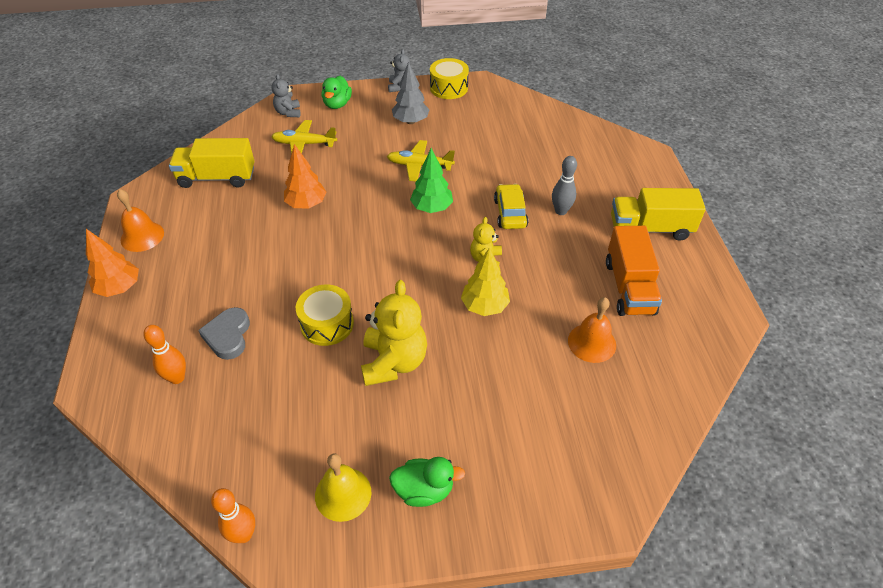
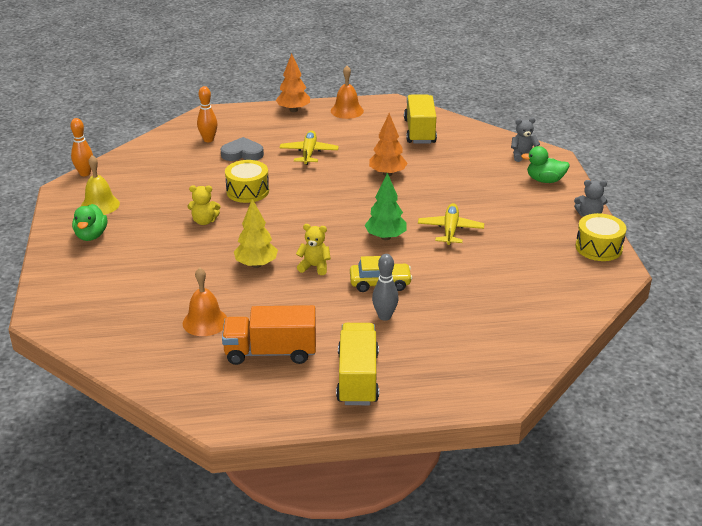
camera: 90 degrees right, 15 degrees down
yellow plane [271,120,337,154] -> yellow plane moved to [279,130,339,165]
yellow teddy bear [361,280,427,386] -> yellow teddy bear [187,185,221,225], size x0.54
grey tree [392,62,430,124] -> none

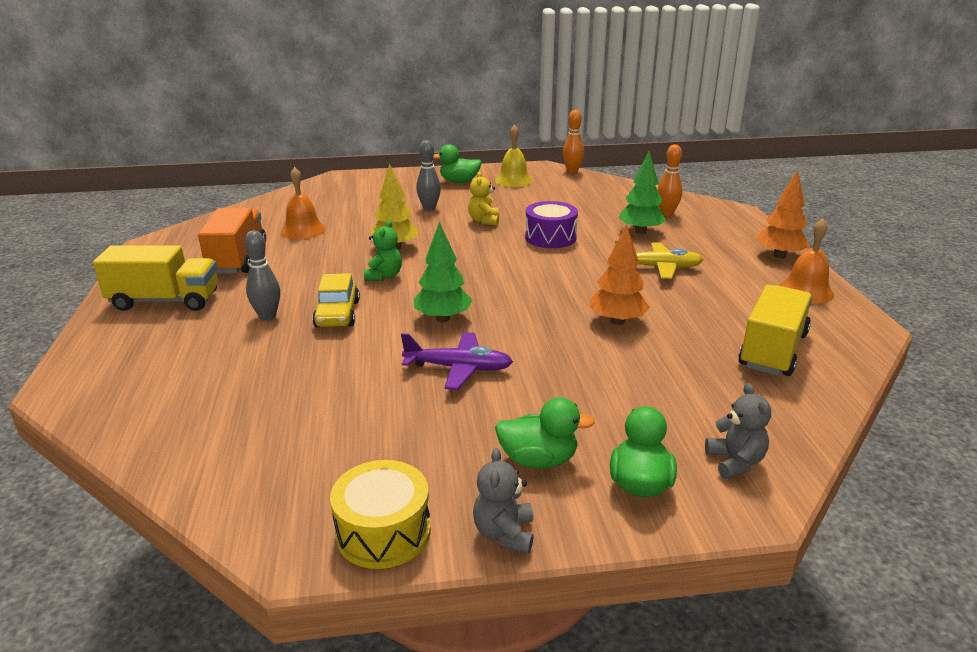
camera: 90 degrees right, 5 degrees down
grey heart [221,137,264,161] -> green tree [618,151,666,234]
yellow drum [225,160,269,203] -> purple drum [525,201,578,248]
yellow teddy bear [296,224,331,275] -> green teddy bear [364,220,402,281]
yellow truck [404,95,437,144] -> yellow truck turned 60 degrees counterclockwise [738,285,812,376]
yellow plane [418,203,484,245] -> purple plane [401,332,513,390]
none -> grey bowling pin [416,140,441,211]
none -> green duck [495,397,595,468]

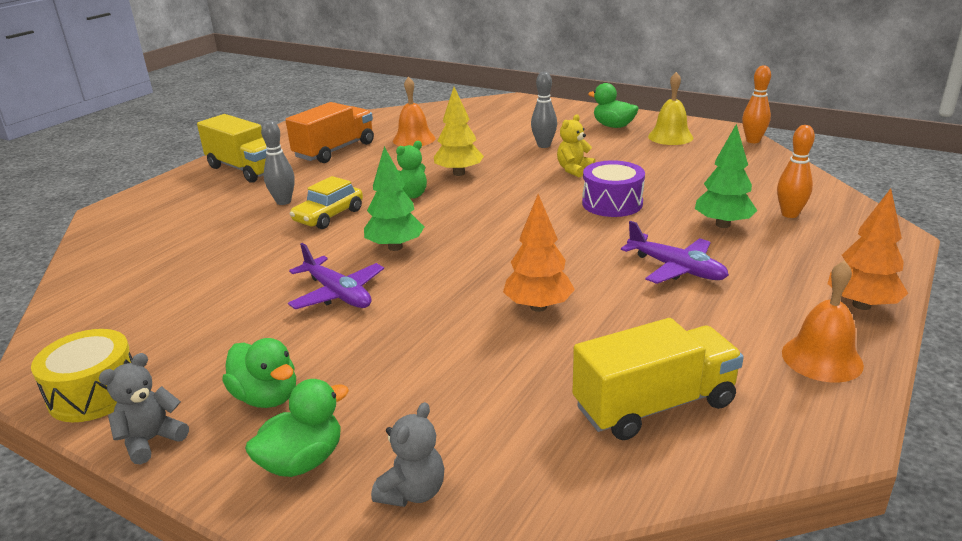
camera: 40 degrees right, 0 degrees up
yellow plane [615,240,703,279] -> purple plane [621,221,729,284]

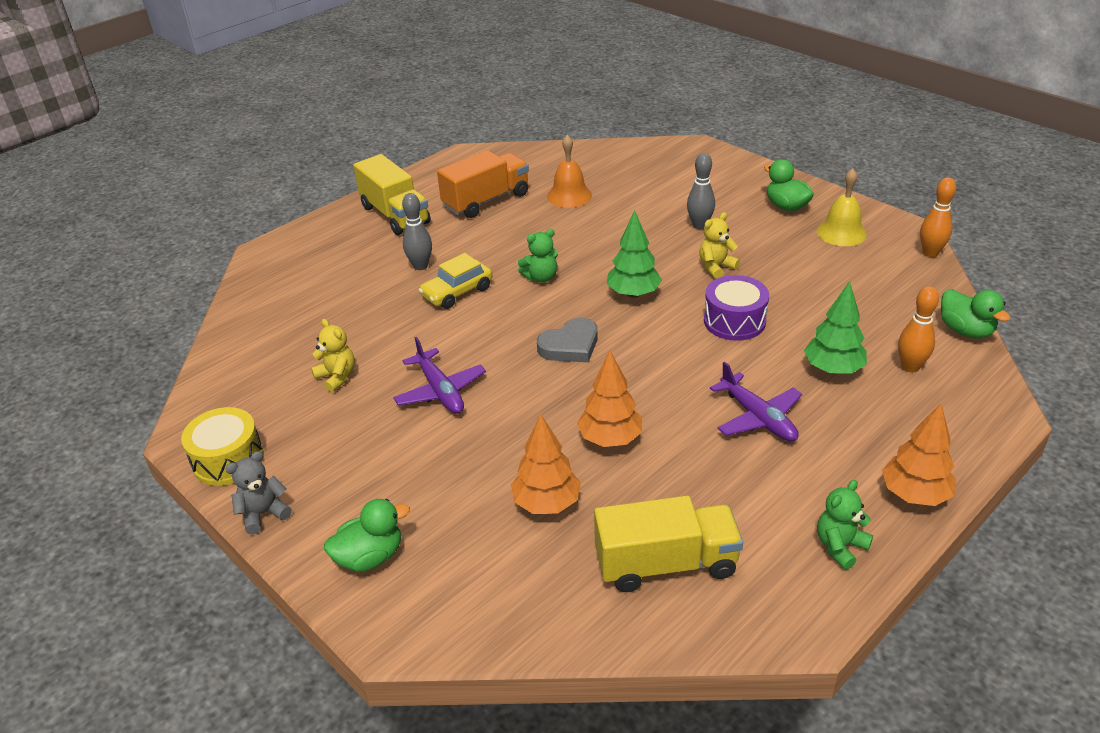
camera: 15 degrees right, 10 degrees up
green duck [222,338,296,408] -> green duck moved to [941,289,1010,338]
green tree [364,146,424,251] -> green tree moved to [607,211,662,298]
grey teddy bear [371,402,444,507] -> none
yellow tree [434,87,484,176] -> none
orange bell [782,260,864,382] -> green teddy bear [817,480,873,570]
none -> yellow teddy bear [311,319,355,392]
none -> orange tree [511,414,581,514]
none -> grey heart [537,318,598,362]

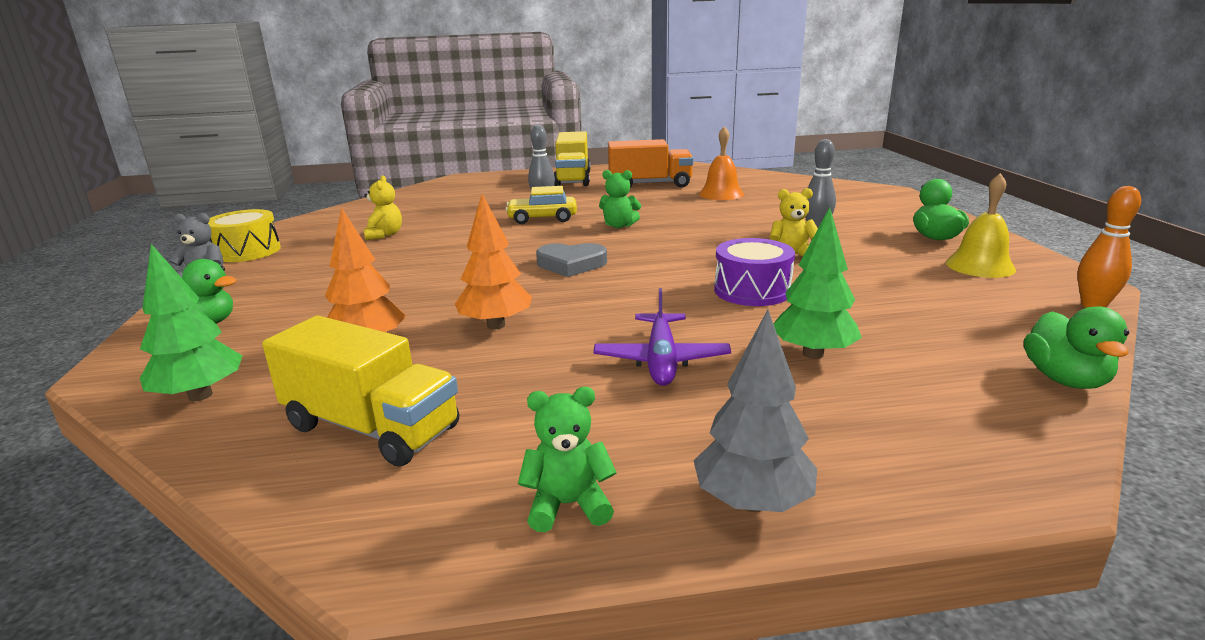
camera: 35 degrees right, 15 degrees down
purple plane [393,337,486,414] -> none
green tree [607,211,662,298] -> green tree moved to [140,244,242,401]
orange tree [882,404,956,506] -> grey tree [693,310,817,512]
orange bowling pin [898,286,939,373] -> none

